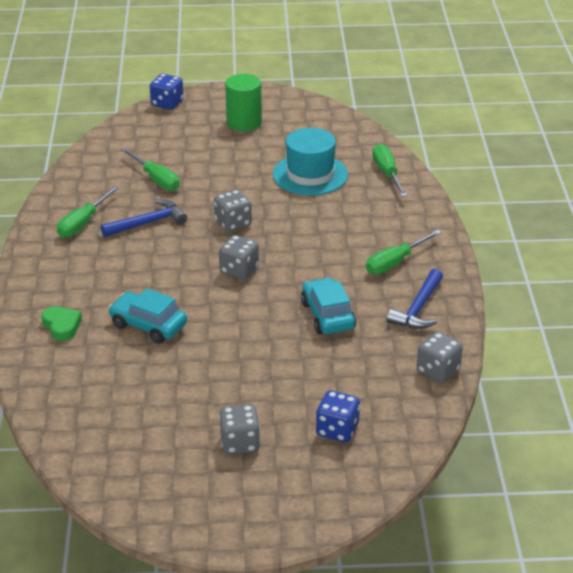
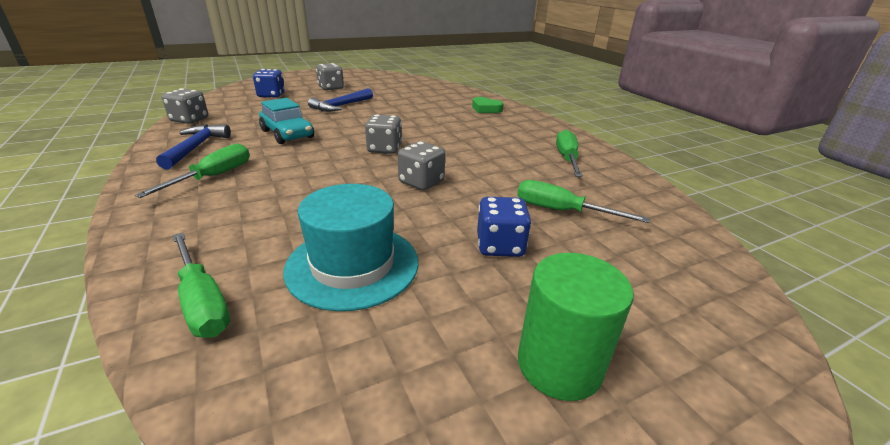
camera: 155 degrees right, 5 degrees down
blue hammer [101,199,187,237] -> blue hammer moved to [308,88,373,112]
turquoise car [108,288,187,343] -> none
blue dice [150,74,184,110] -> blue dice moved to [477,197,531,257]

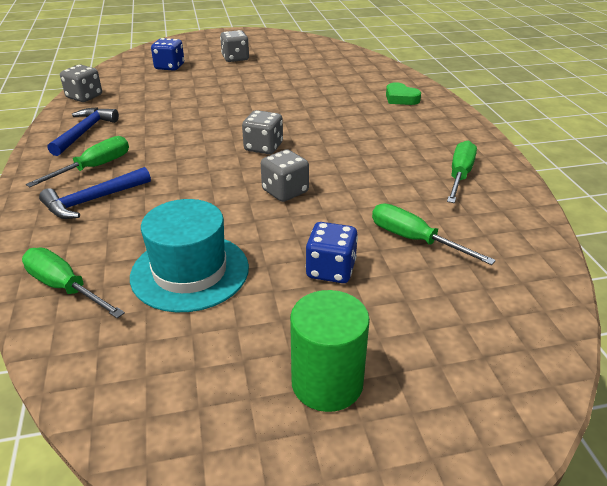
camera: 15 degrees right, 5 degrees up
green screwdriver [172,232,230,338] -> green screwdriver turned 150 degrees clockwise [22,247,125,318]
turquoise car [259,98,314,144] -> none
blue hammer [308,88,373,112] -> blue hammer moved to [39,167,151,219]

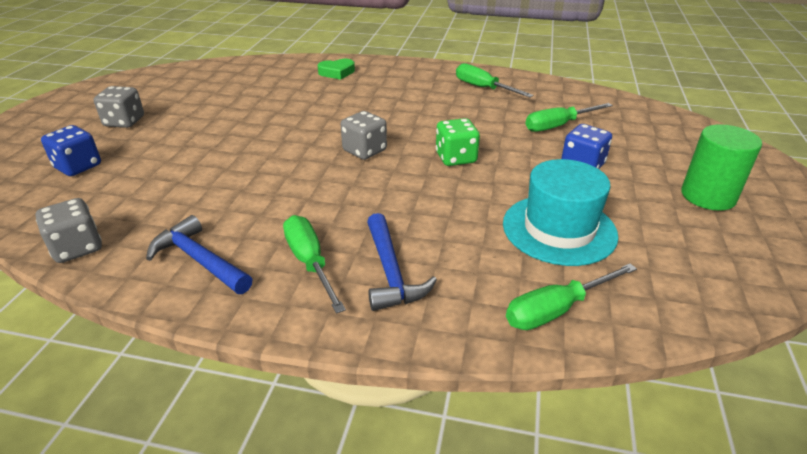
camera: 65 degrees left, 0 degrees up
grey dice [261,149,309,202] -> green dice [436,118,480,166]

